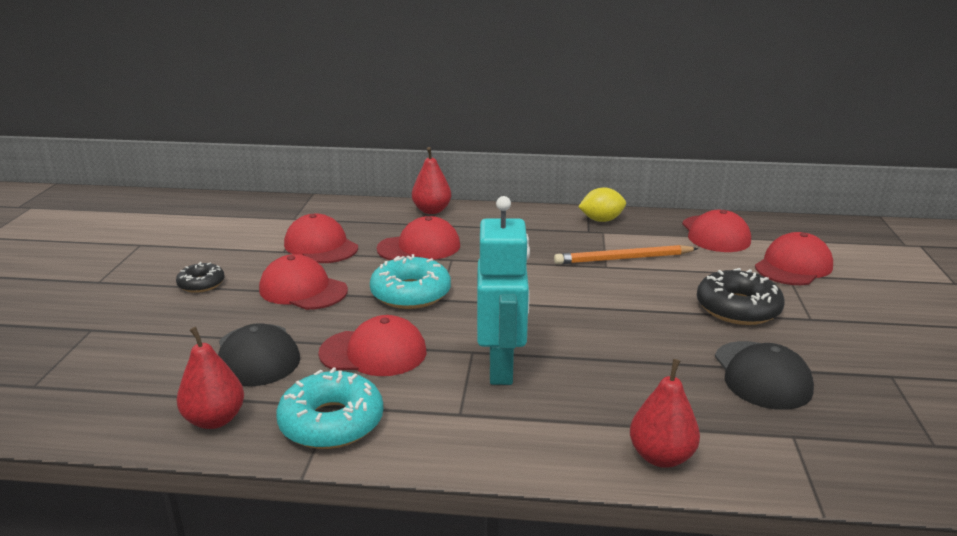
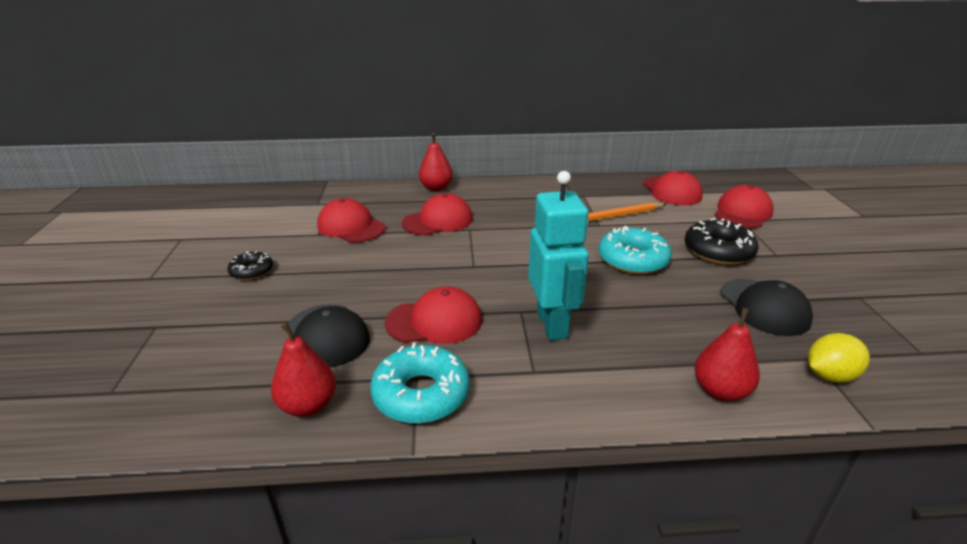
camera: 10 degrees left, 5 degrees up
red cap [259,254,348,310] -> none
turquoise donut [370,254,451,309] -> turquoise donut moved to [599,225,672,274]
yellow lemon [578,187,626,222] -> yellow lemon moved to [808,333,870,383]

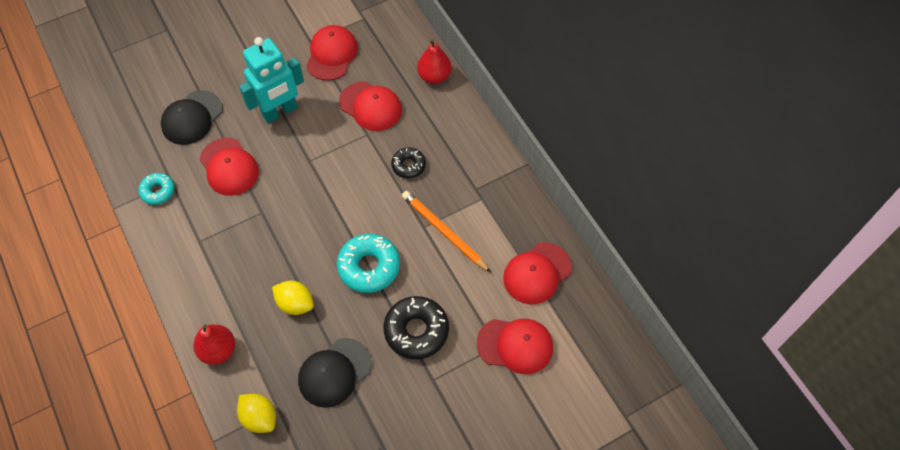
camera: 65 degrees right, 30 degrees up
black donut [228,251,273,280] -> black donut moved to [391,147,426,178]
red pear [271,322,336,417] -> none
turquoise donut [370,343,470,424] -> turquoise donut [138,173,175,205], size x0.58
turquoise robot [528,171,589,341] -> turquoise robot moved to [239,37,304,123]
none -> yellow lemon [272,281,314,315]

